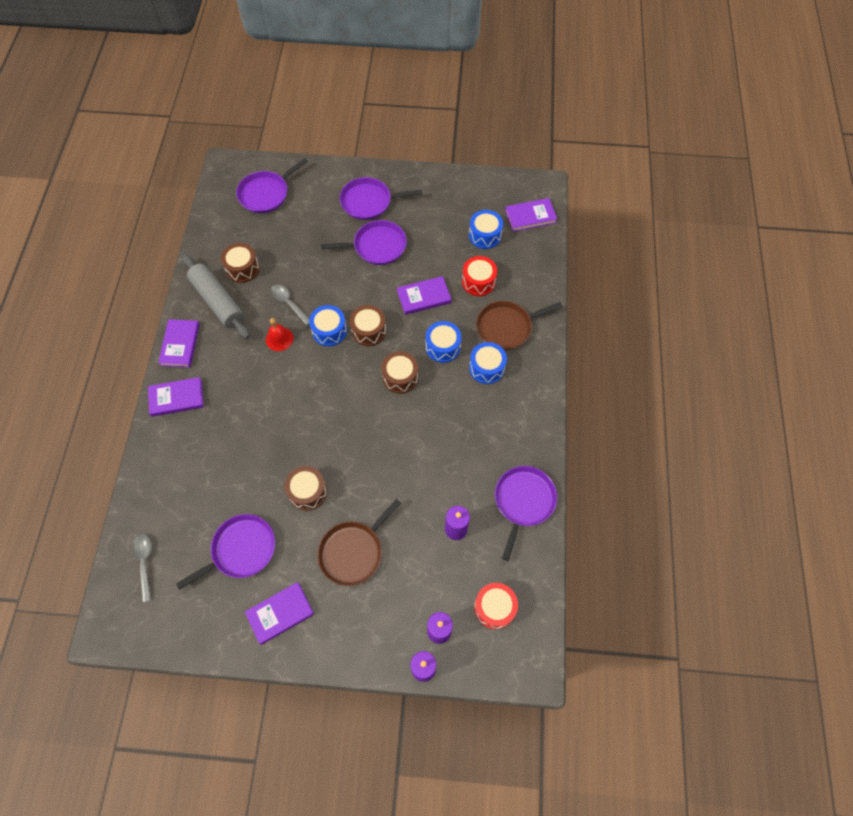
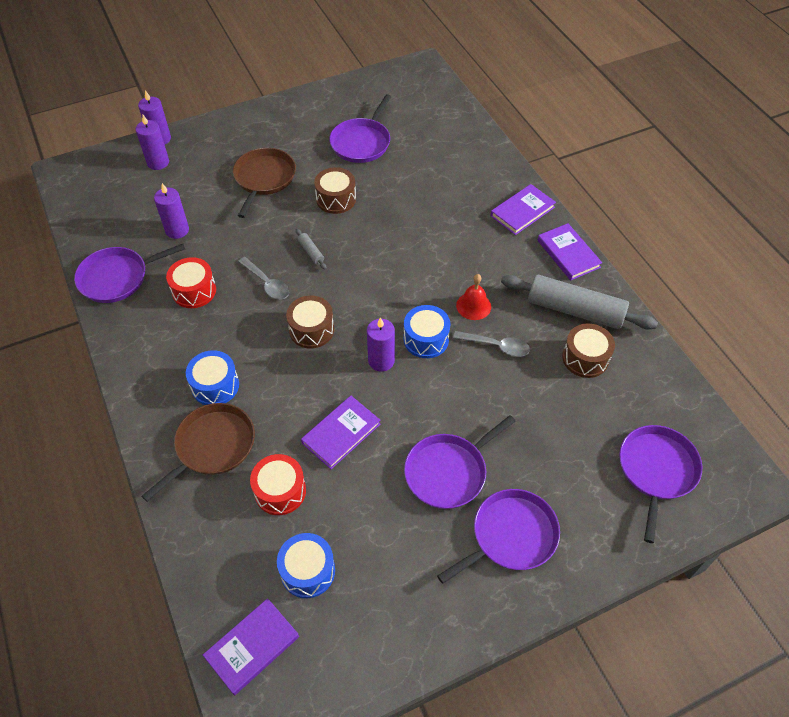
camera: 150 degrees right, 10 degrees down
grey spoon [132,534,152,602] -> grey spoon moved to [238,257,289,300]
purple book [245,582,314,645] -> none
brown drum [350,305,386,346] -> purple candle [367,317,395,372]
blue drum [426,321,462,363] -> none
red drum [474,583,518,629] -> red drum moved to [166,257,216,308]
purple pan [495,466,557,561] -> purple pan turned 75 degrees clockwise [74,244,185,303]
none -> grey rolling pin [296,229,326,270]

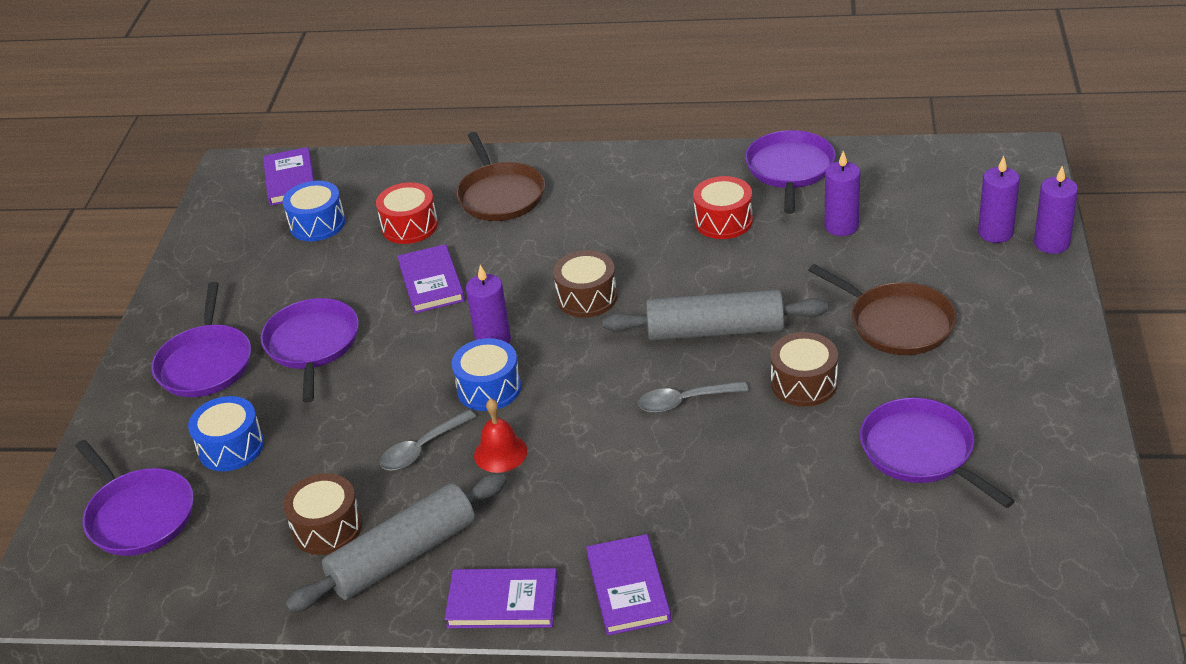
camera: 125 degrees right, 15 degrees down
blue drum [186,350,239,405] -> blue drum moved to [188,396,264,471]
grey spoon [238,257,289,300] -> grey spoon moved to [638,381,749,413]
grey rolling pin [296,229,326,270] -> grey rolling pin [602,289,828,341], size x2.43

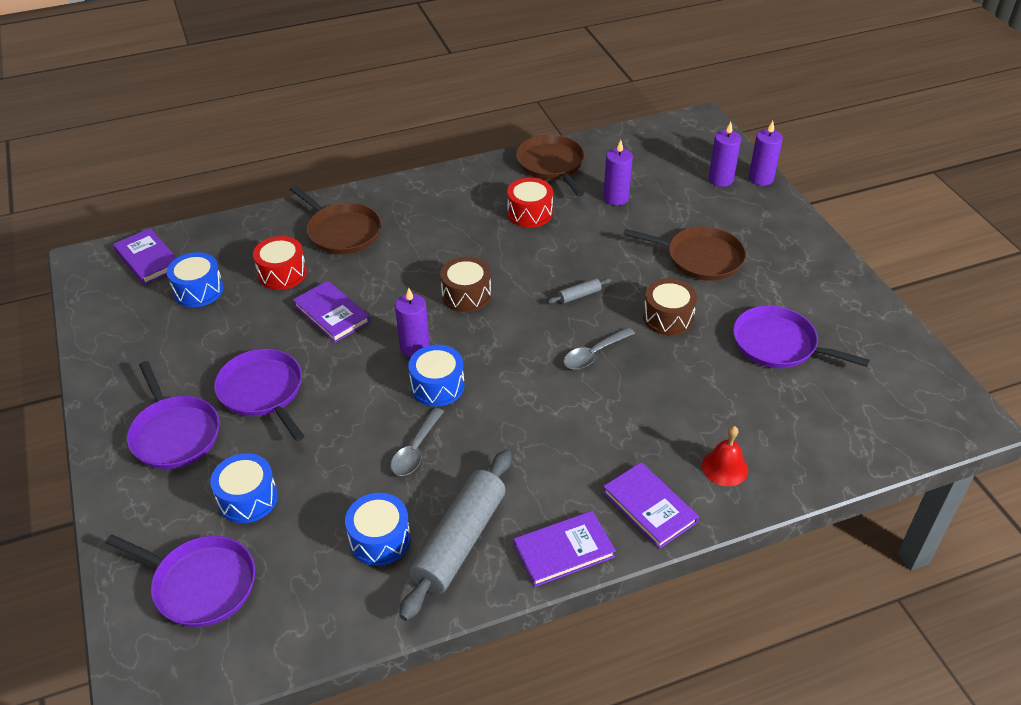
camera: 30 degrees left, 5 degrees up
brown drum [283,473,362,555] -> blue drum [345,493,411,566]
red bell [474,399,527,473] -> red bell moved to [702,426,748,486]
grey rolling pin [602,289,828,341] -> grey rolling pin [548,278,611,304], size x0.41
purple pan [745,130,836,214] -> brown pan [516,134,585,197]

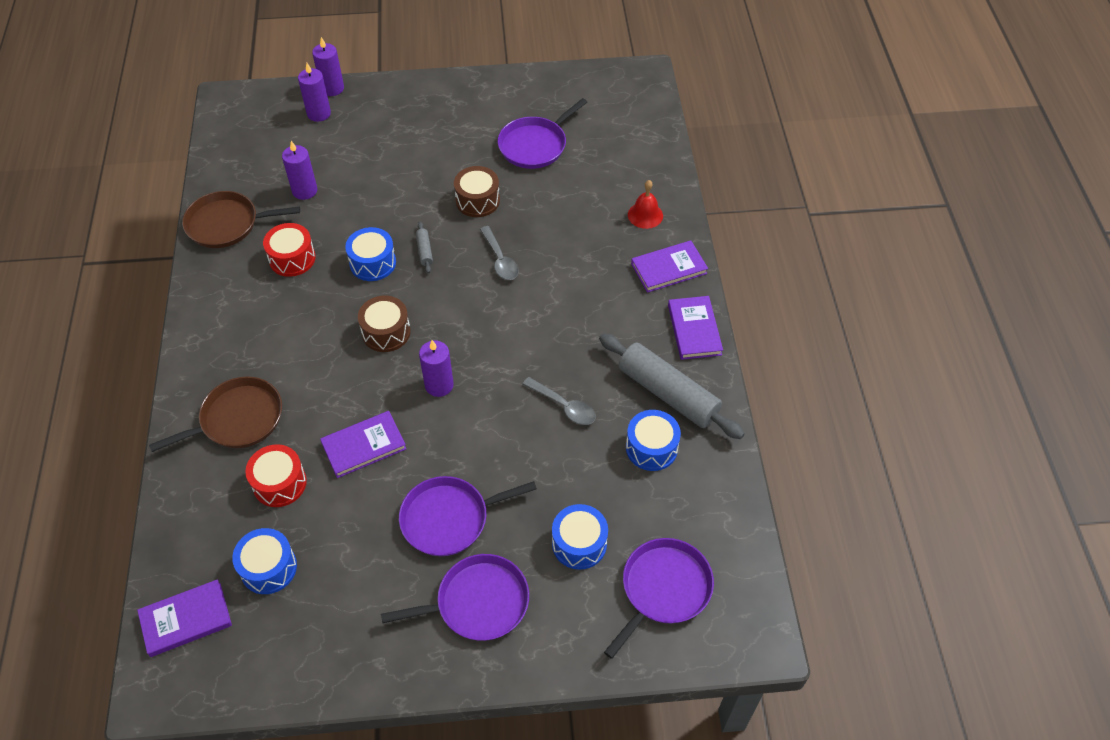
camera: 75 degrees left, 10 degrees up
blue drum [409,345,465,406] -> blue drum moved to [345,227,396,281]
brown pan [623,226,746,281] -> none

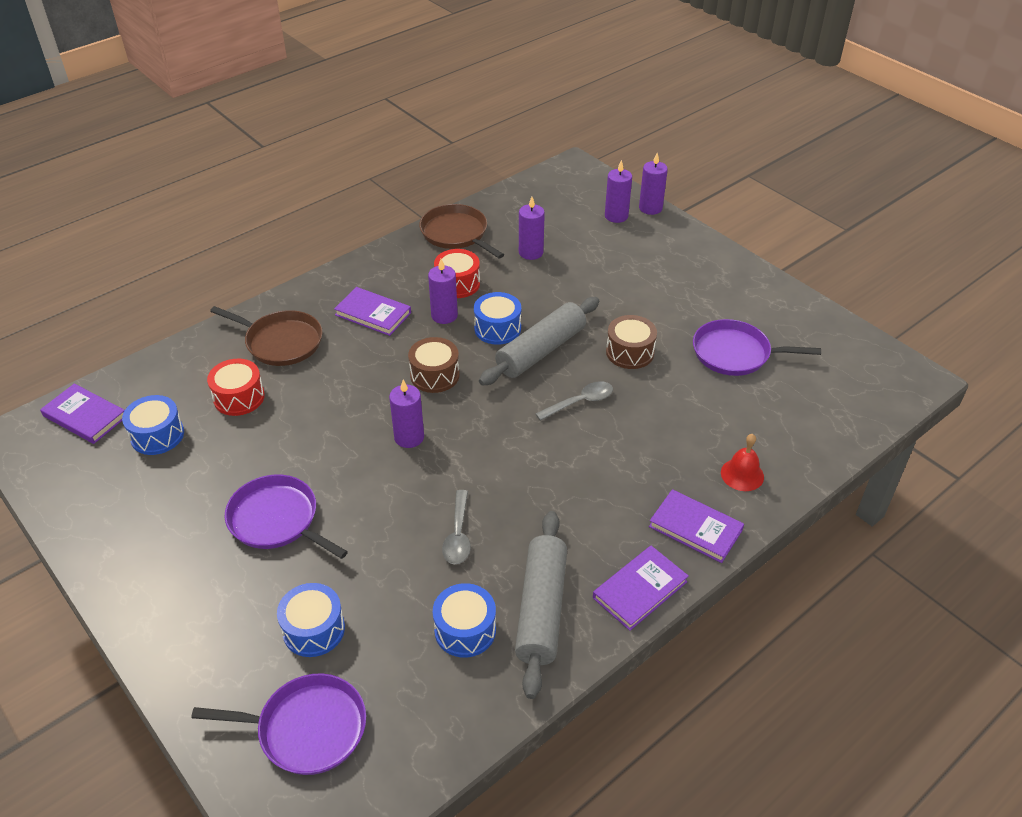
camera: 55 degrees right, 10 degrees down
purple book [320,411,406,478] -> purple book moved to [334,287,411,336]
purple pan [381,554,529,641] -> none
grey rolling pin [416,222,433,273] -> grey rolling pin [479,297,599,386], size x2.43
grey spoon [480,226,519,280] -> grey spoon turned 150 degrees counterclockwise [535,381,613,421]
none -> purple candle [428,259,458,324]

